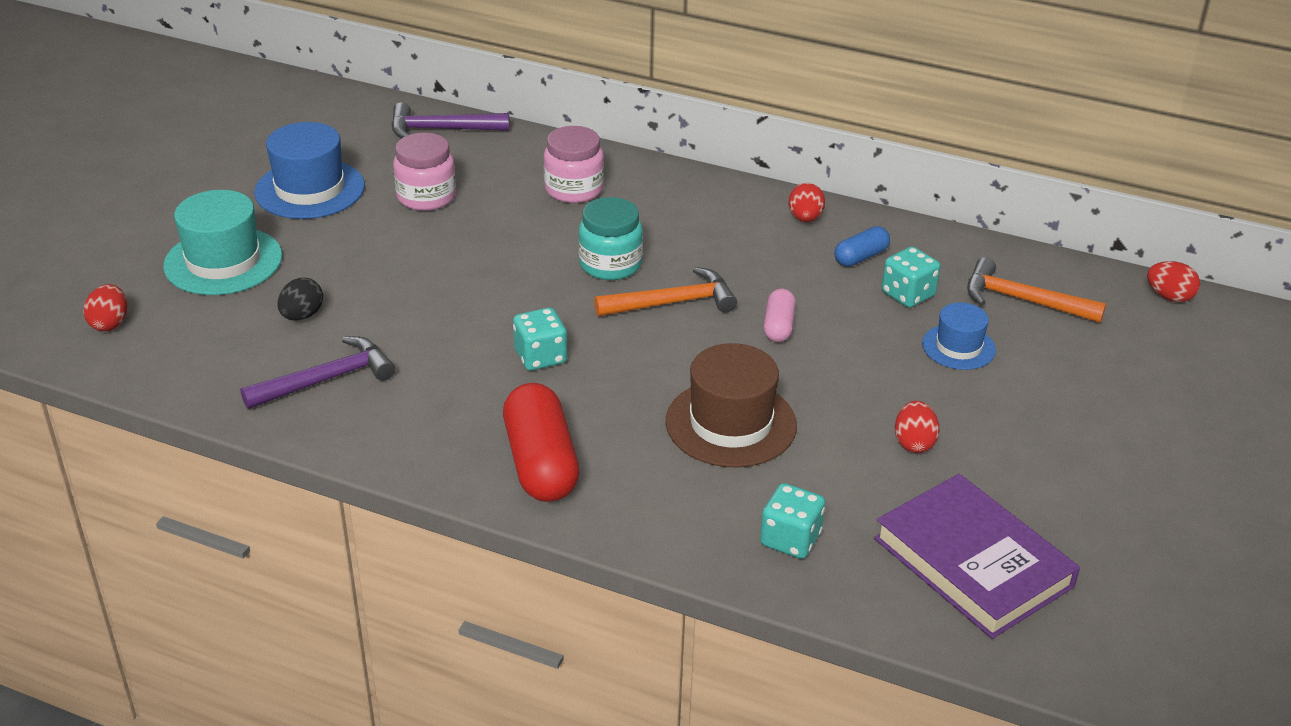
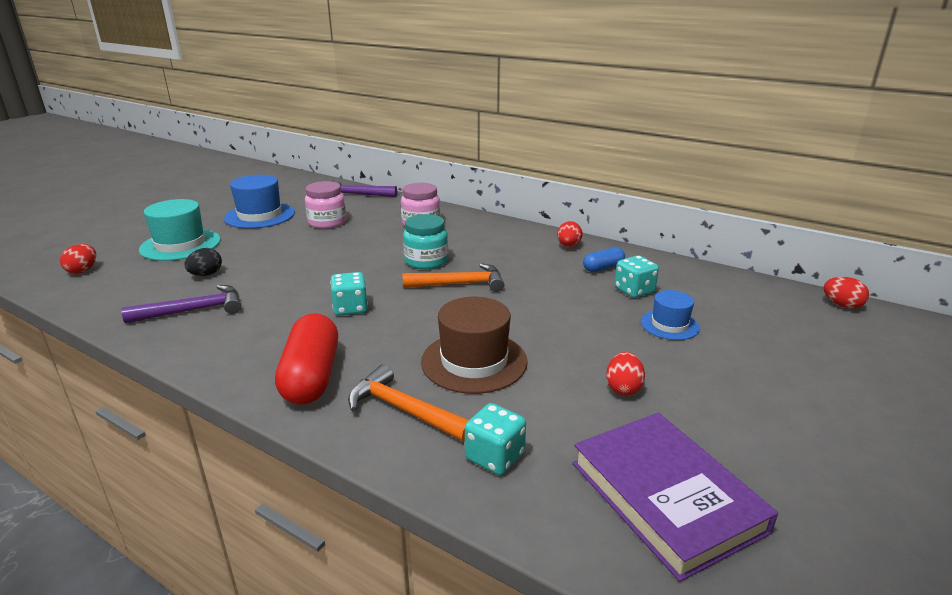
camera: 10 degrees right, 10 degrees down
pink capsule [764,289,796,342] -> none
orange hammer [967,257,1106,323] -> orange hammer moved to [348,364,469,442]

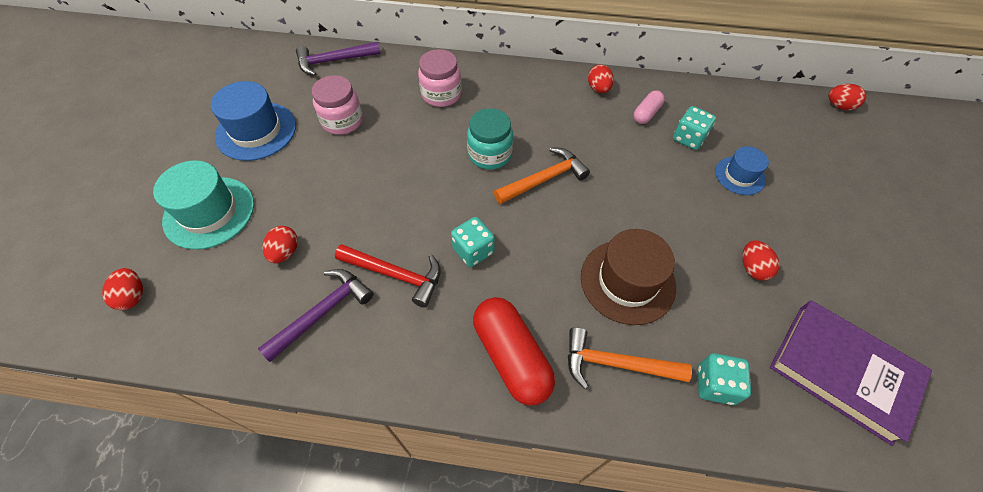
camera: 25 degrees left, 30 degrees up
black egg [184,248,222,276] -> red egg [263,226,298,263]
blue capsule [583,247,625,272] -> pink capsule [633,90,665,124]
none -> red hammer [335,244,441,308]

